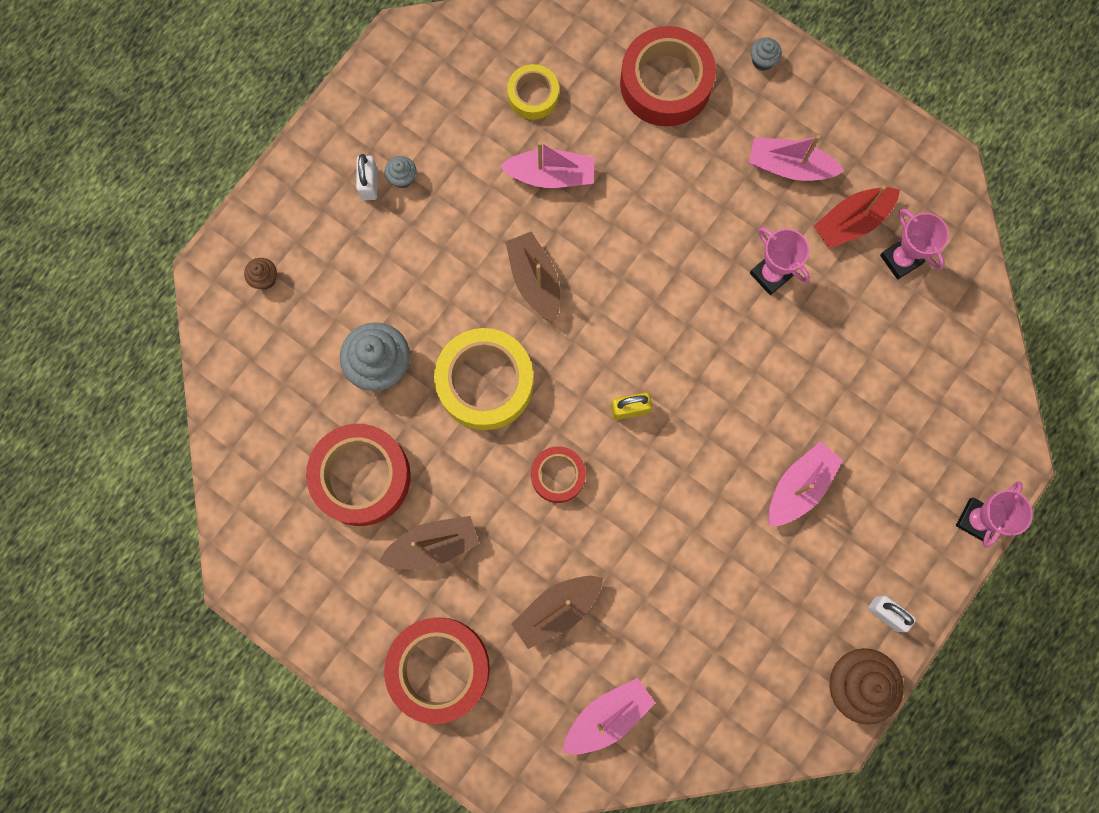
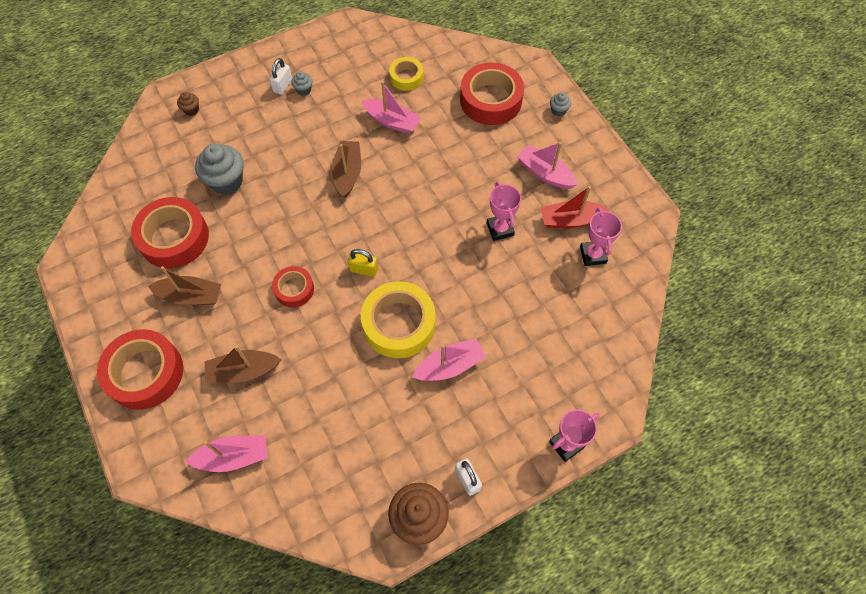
camera: 25 degrees right, 15 degrees down
yellow tape [434,328,534,430] -> yellow tape moved to [361,281,436,358]

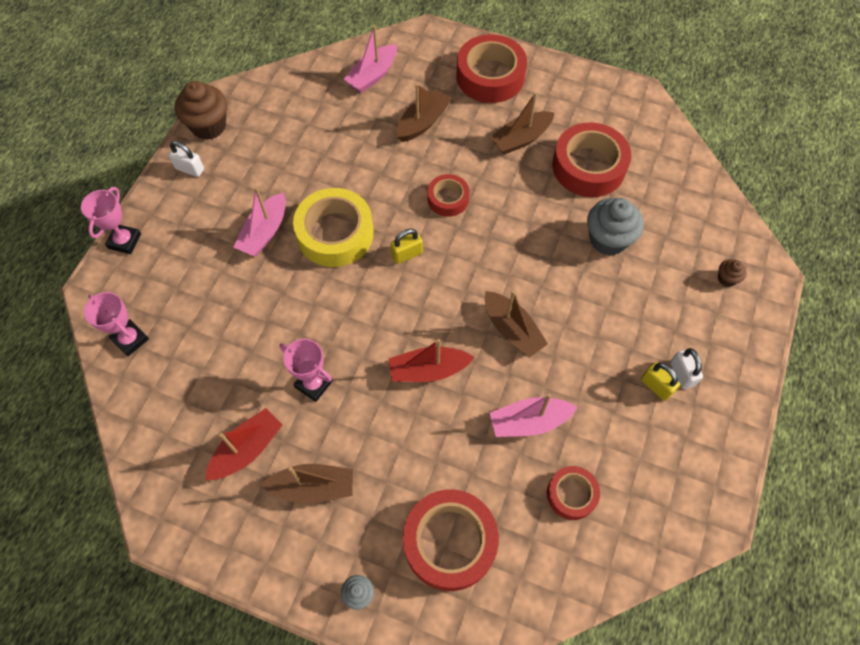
camera: 140 degrees right, 0 degrees up
grey cupcake [291,72,312,96] -> yellow padlock [641,362,680,401]
yellow tape [389,57,423,91] -> red tape [547,466,600,520]
pink boat [517,142,578,189] -> brown boat [261,464,353,504]
pink trophy [580,207,622,266] -> pink trophy moved to [84,292,149,356]
none -> red boat [388,339,475,382]

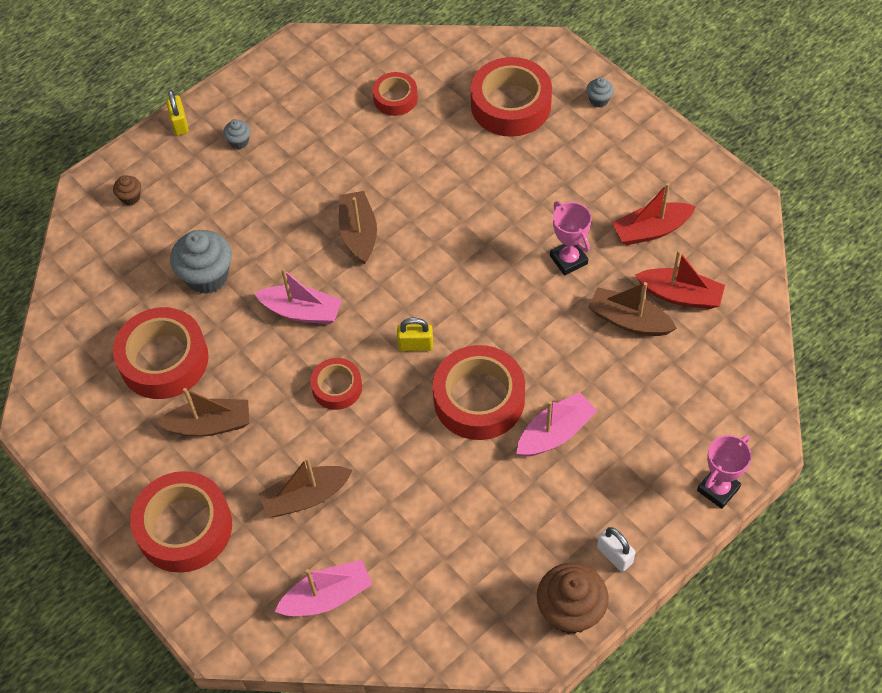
camera: 150 degrees left, 5 degrees down
pink trophy [84,292,149,356] -> none
brown boat [261,464,353,504] -> brown boat moved to [588,282,677,336]
yellow tape [293,188,374,267] -> red tape [433,345,525,440]
red boat [388,339,475,382] -> red boat moved to [635,250,725,309]
pink boat [490,394,578,437] -> pink boat moved to [254,268,342,324]
yellow padlock [641,362,680,401] -> yellow padlock moved to [166,90,189,135]
white padlock [670,348,703,389] -> grey cupcake [223,119,251,149]

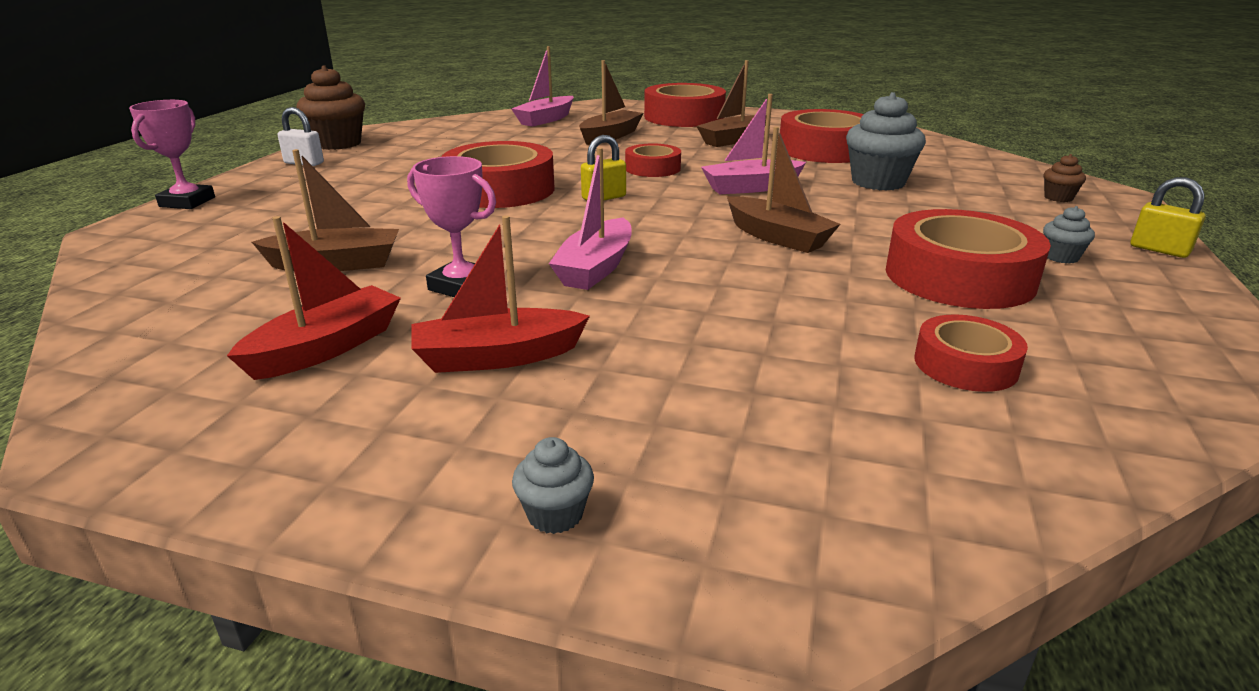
camera: 145 degrees right, 30 degrees down
red tape [471,57,552,137] -> red tape moved to [886,209,1051,309]
pink boat [516,392,597,457] -> pink boat moved to [549,147,632,290]
red boat [635,250,725,309] -> red boat moved to [411,215,590,373]

